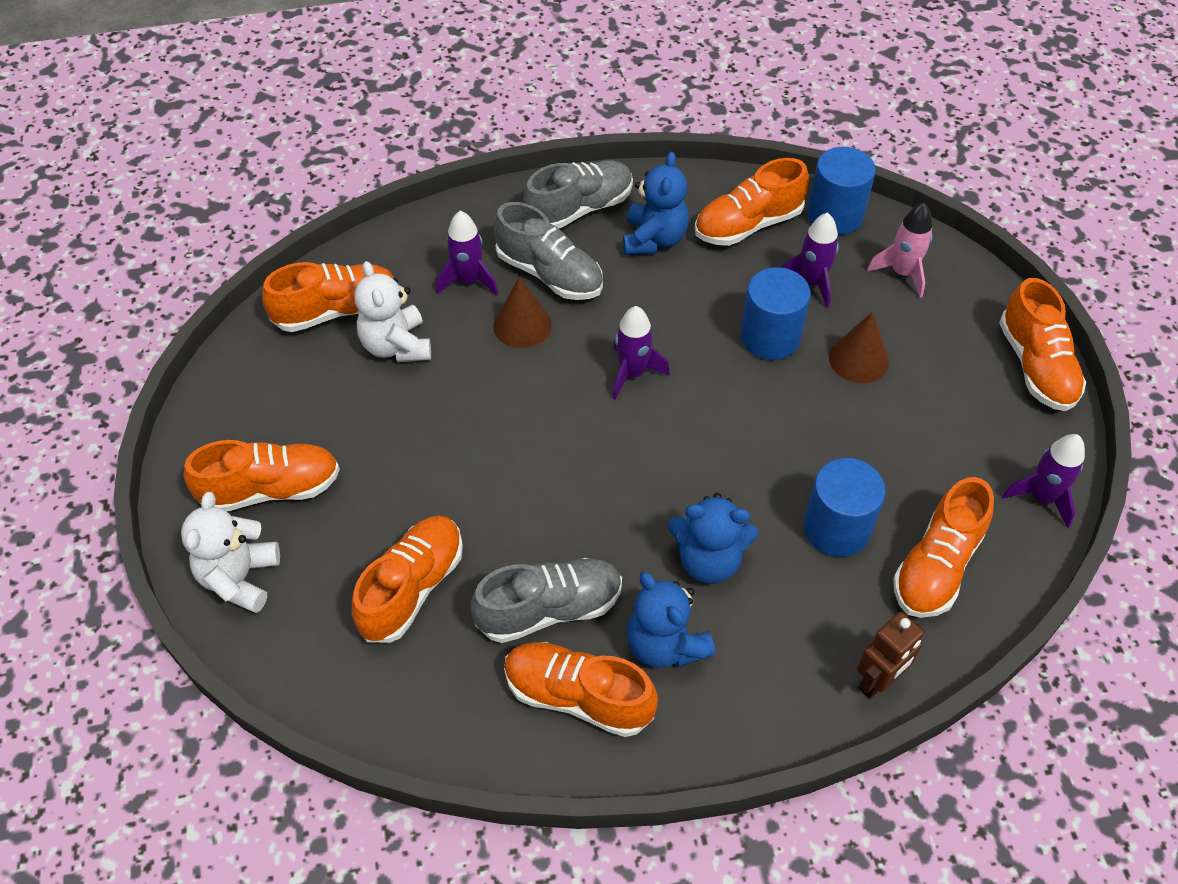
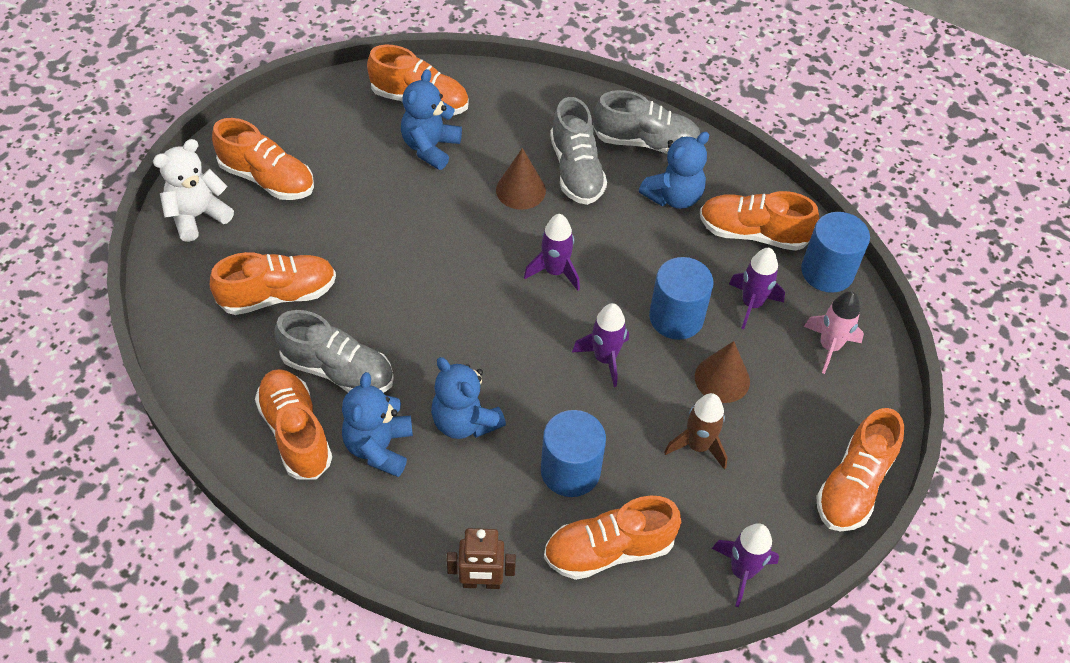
camera: 40 degrees right, 0 degrees up
white teddy bear [354,261,431,362] -> blue teddy bear [401,69,462,170]
purple rocket [436,211,498,296] -> purple rocket moved to [572,303,629,387]
none -> brown rocket [664,393,728,470]

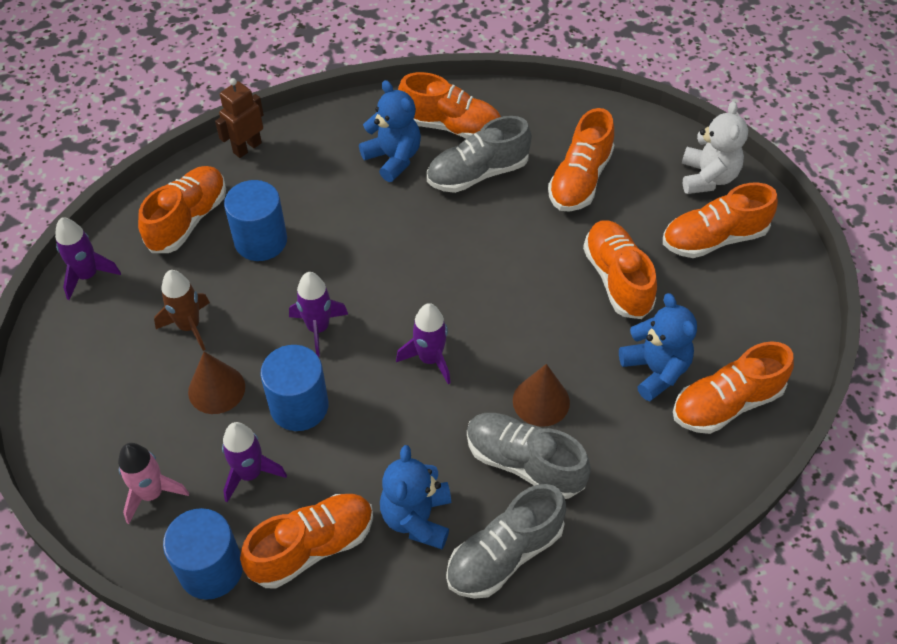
camera: 135 degrees right, 0 degrees up
blue teddy bear [431,357,506,439] -> none
orange shoe [816,408,904,531] -> orange shoe moved to [583,220,657,319]

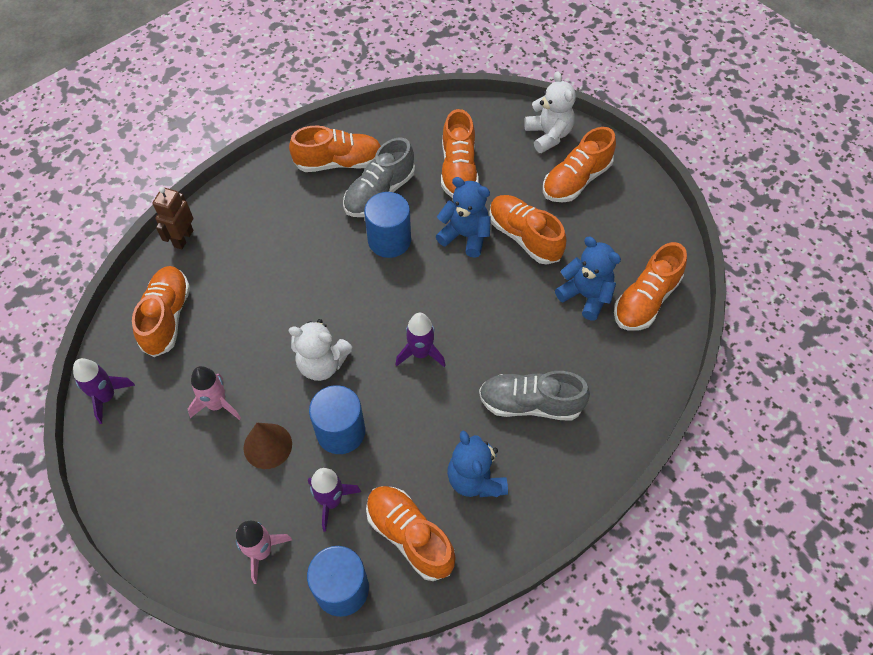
camera: 25 degrees left, 5 degrees up
brown rocket [154,270,210,351] -> pink rocket [188,366,241,420]
blue cylinder [224,180,287,261] -> blue cylinder moved to [364,192,411,258]
orange shoe [240,494,373,589] -> orange shoe turned 75 degrees counterclockwise [366,486,456,581]
purple rocket [289,272,348,357] -> white teddy bear [288,319,353,381]
blue teddy bear [359,80,421,182] -> blue teddy bear moved to [436,177,491,258]
grey shoe [446,484,566,599] -> none
brown cone [513,364,570,427] -> none

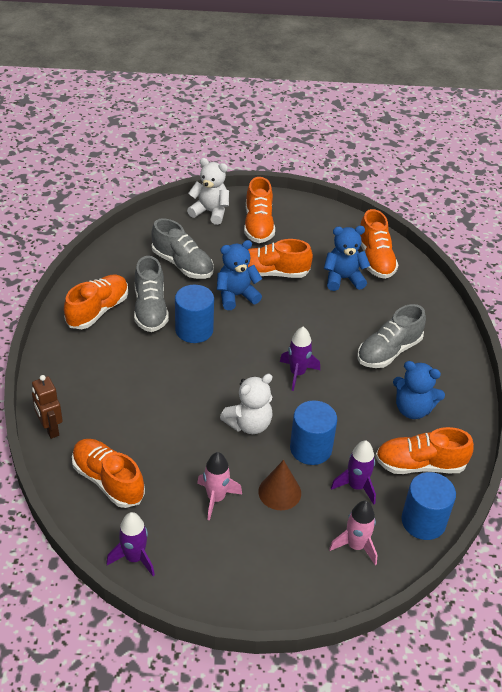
camera: 50 degrees left, 15 degrees down
orange shoe [441,109,479,198] -> grey shoe [151,218,214,279]

